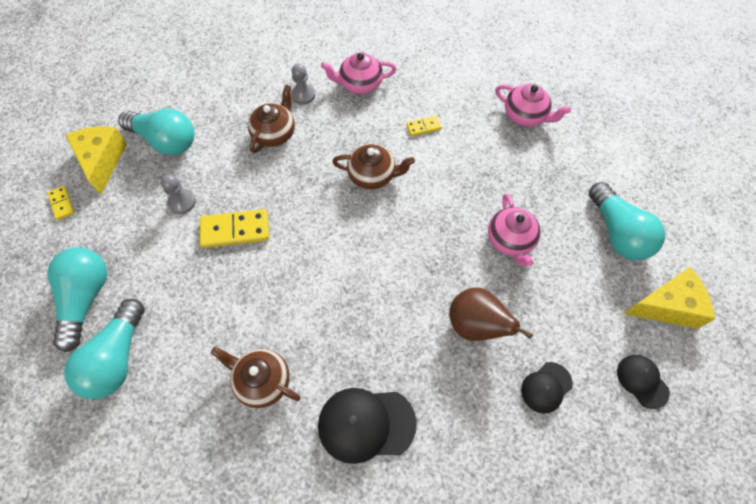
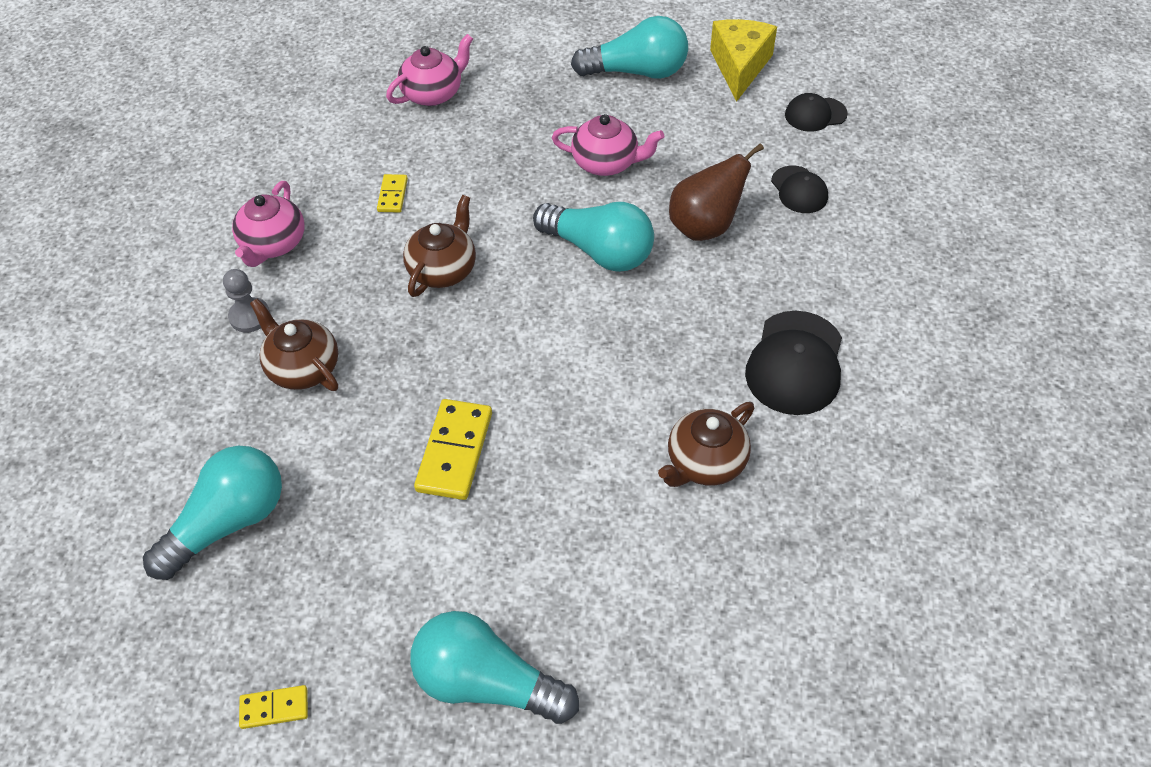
camera: 70 degrees left, 10 degrees down
turquoise light bulb [64,299,145,399] -> turquoise light bulb moved to [533,202,654,272]
yellow cheese [65,126,127,195] -> none
grey pawn [161,174,196,214] -> none

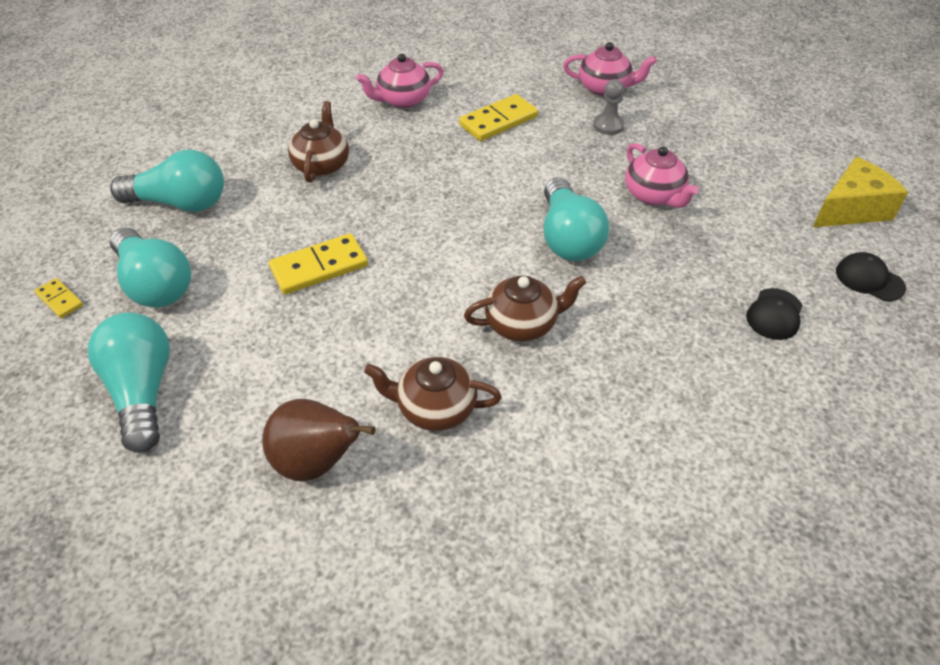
camera: 50 degrees right, 5 degrees down
grey pawn [223,269,270,332] -> grey pawn moved to [593,79,625,135]
yellow domino [377,174,408,213] -> yellow domino [459,94,538,141], size x1.85
brown teapot [403,195,476,297] -> brown teapot moved to [464,275,586,342]
turquoise light bulb [571,16,688,79] -> turquoise light bulb moved to [110,227,191,308]
brown pear [669,143,764,241] -> brown pear moved to [262,399,376,482]
black cap [745,311,842,415] -> none

